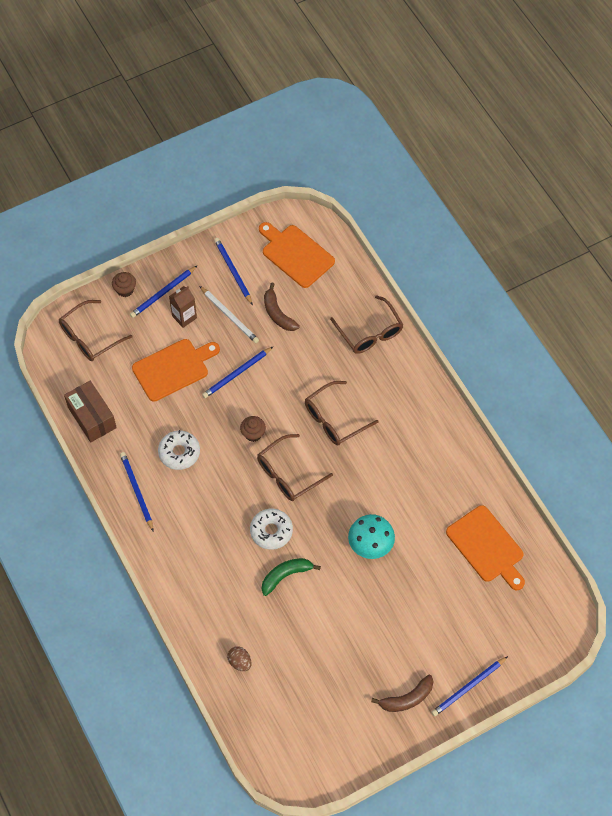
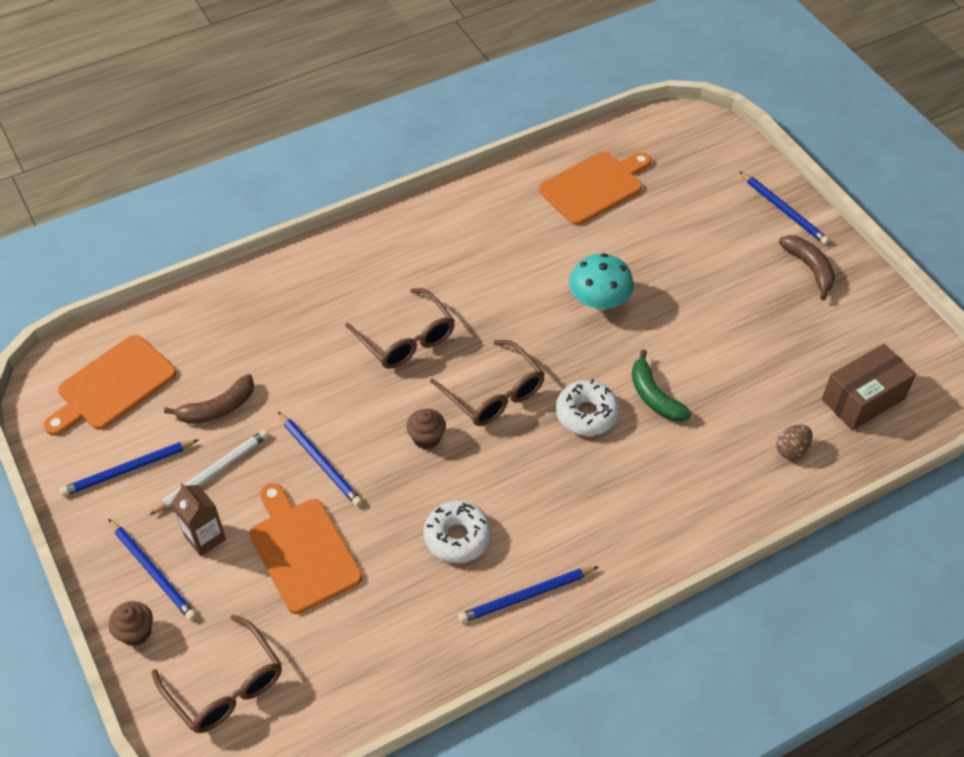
camera: 90 degrees left, 10 degrees down
brown box [64,381,117,442] -> brown box moved to [822,344,916,430]
brown glasses [330,295,404,354] -> none

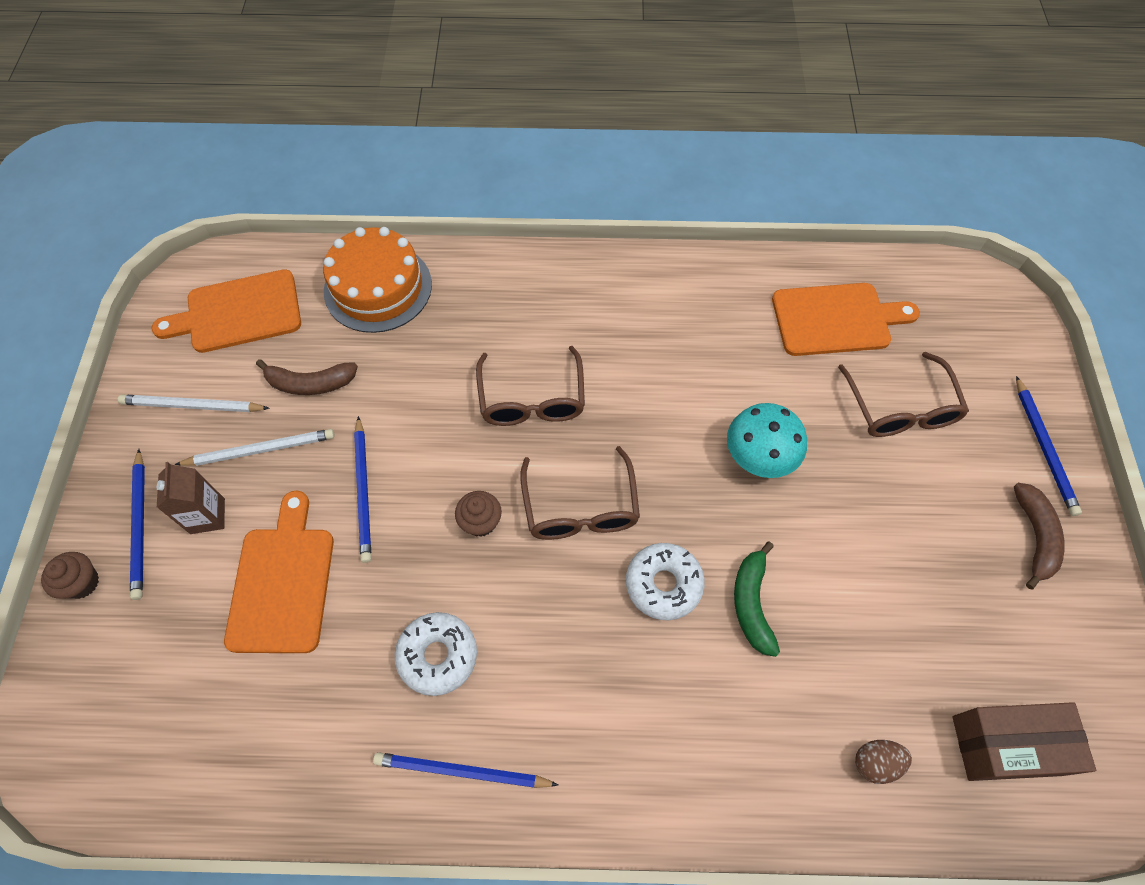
camera: 30 degrees right, 10 degrees up
blue pencil [60,440,198,496] -> white pencil [118,395,270,412]
brown glasses [152,615,282,733] -> brown glasses moved to [838,352,969,437]
none -> orange cake [323,227,432,333]

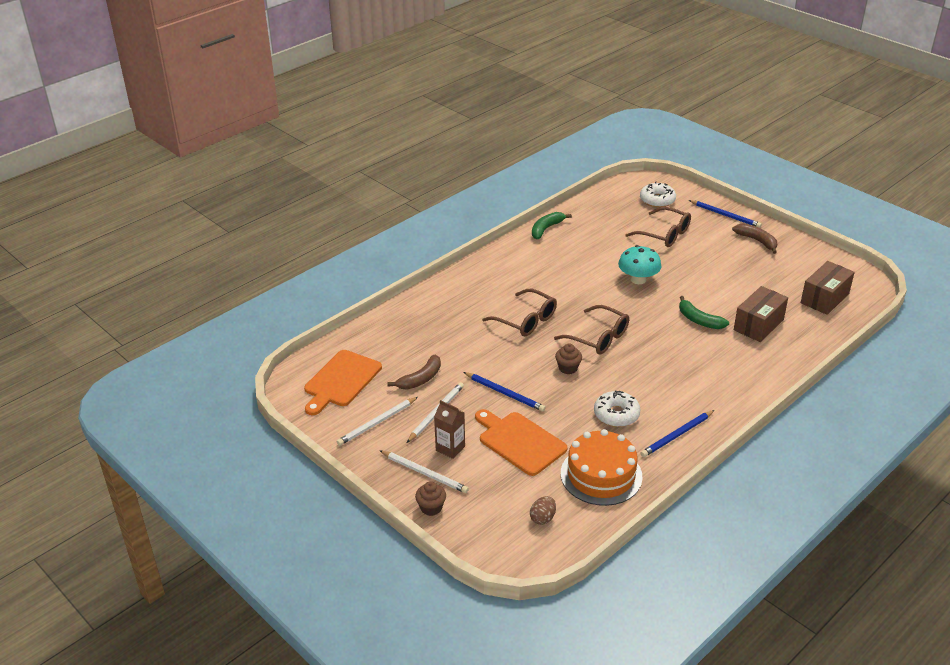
camera: 45 degrees left, 25 degrees down
blue pencil [130,449,145,600] -> white pencil [379,450,469,493]
orange cake [323,227,432,333] -> orange cake moved to [561,429,642,506]
white donut [626,543,705,620] -> white donut moved to [640,182,676,208]
orange cutting board [772,283,920,356] -> none
brown egg [855,740,912,784] -> brown egg moved to [530,496,556,525]
none -> green banana [532,212,572,239]
none -> brown box [734,286,788,342]

